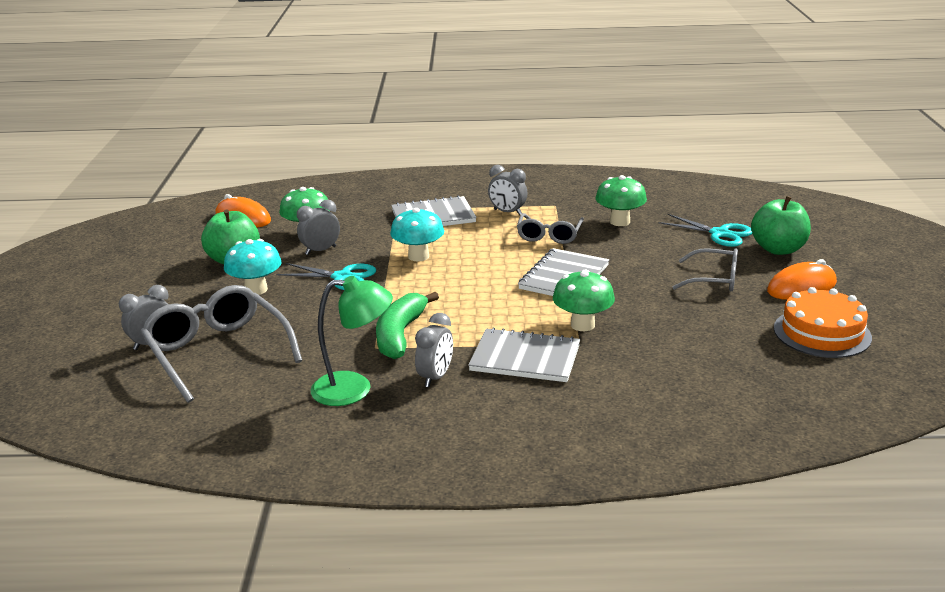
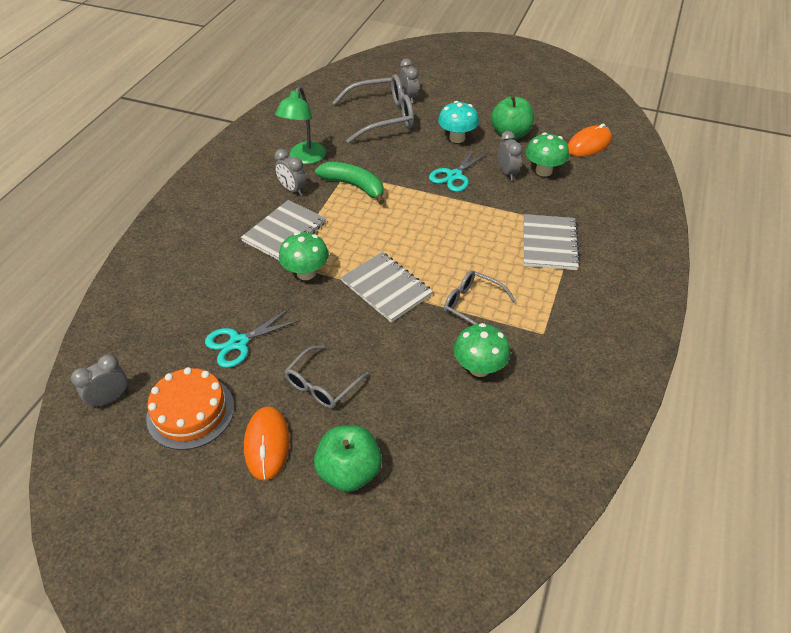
camera: 110 degrees right, 20 degrees up
turquoise mushroom [390,208,444,261] -> none
grey clock [488,165,528,215] -> grey clock moved to [71,354,128,408]
turquoise scissors [658,214,752,247] -> turquoise scissors moved to [205,308,300,368]

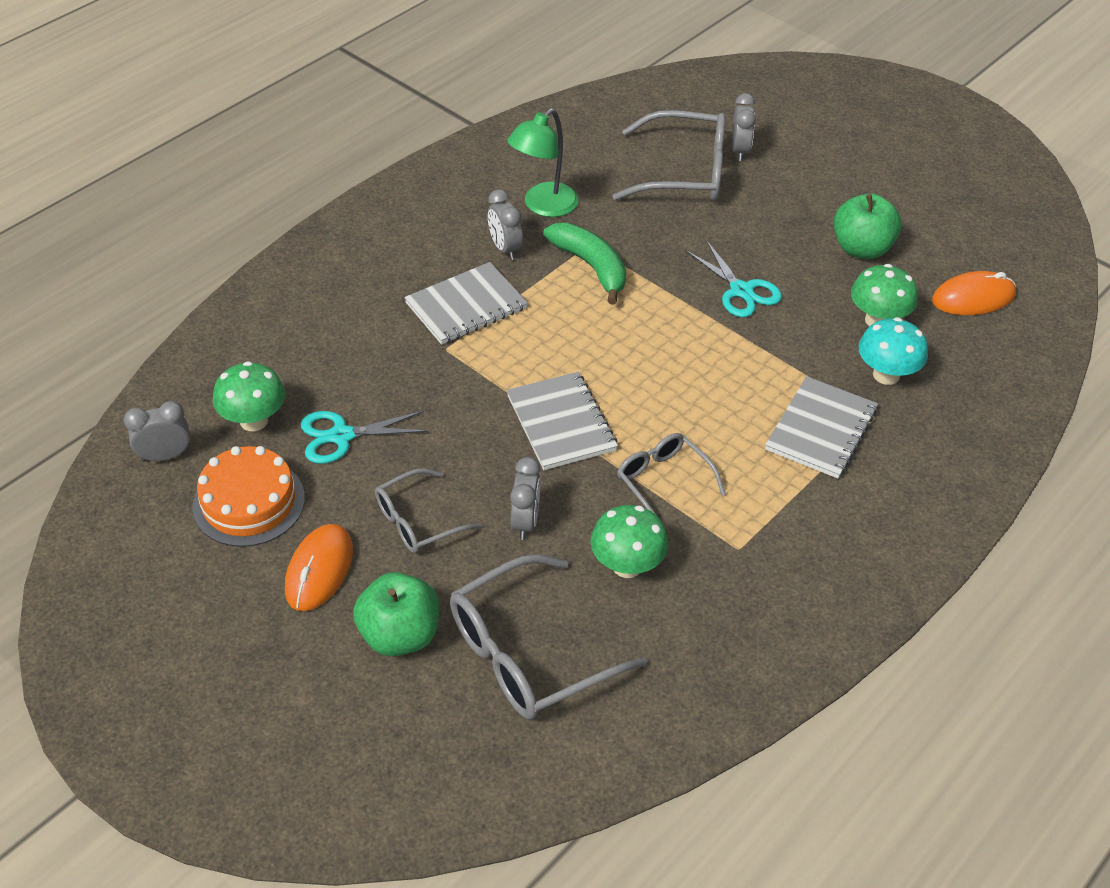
camera: 20 degrees right, 0 degrees up
green mushroom [279,232,329,280] -> green mushroom moved to [213,361,285,431]
turquoise scissors [429,148,489,192] -> turquoise scissors turned 90 degrees counterclockwise [685,240,782,317]
turquoise mushroom [438,101,479,143] -> turquoise mushroom moved to [858,317,928,385]
grey clock [498,131,522,180] -> grey clock moved to [510,457,541,540]
none -> grey glasses [450,554,647,720]

